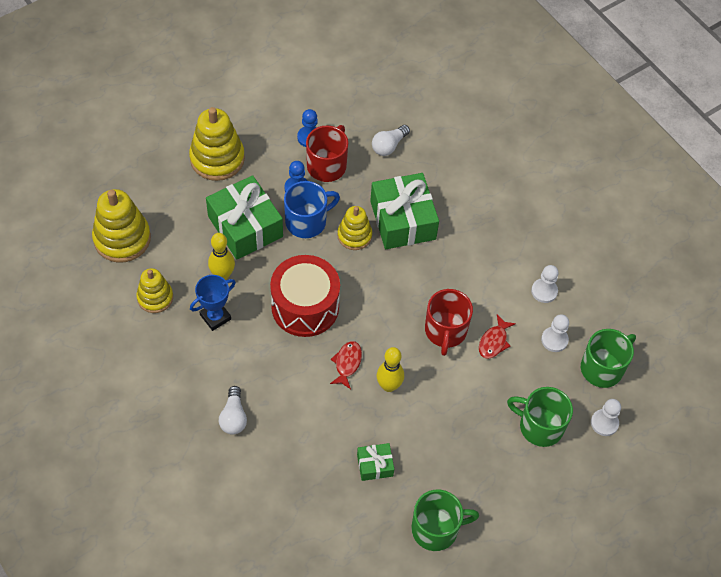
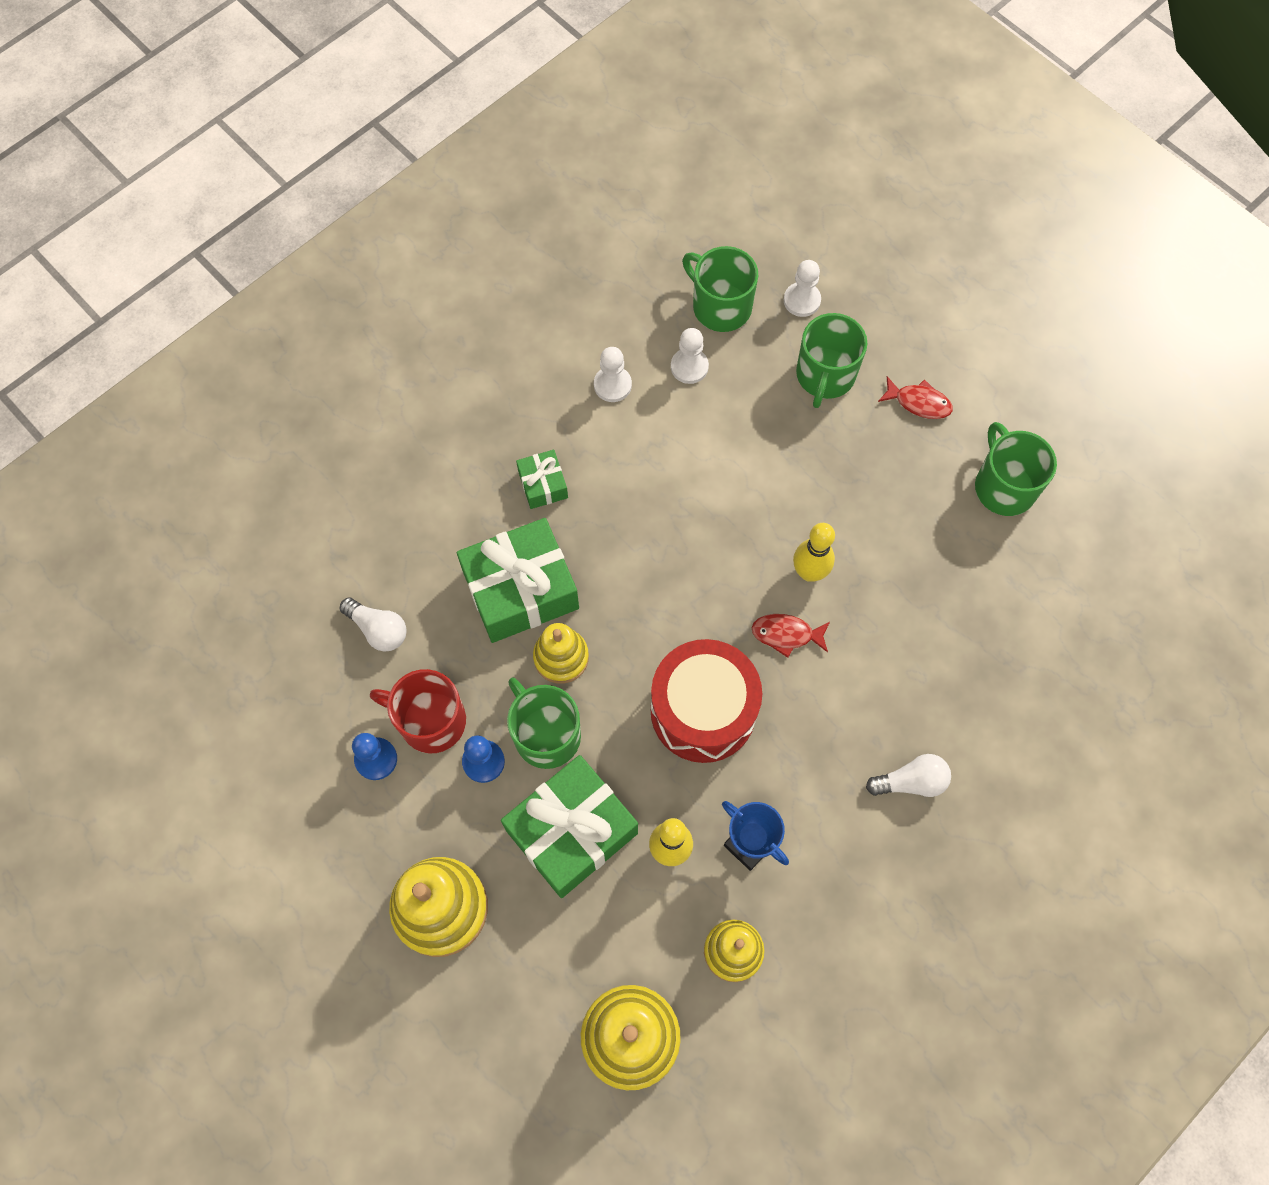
camera: 95 degrees left, 10 degrees up
blue mug [284,181,340,238] -> green mug [507,678,581,769]
green gift [357,443,394,481] -> green gift moved to [516,450,568,509]
red mug [425,289,473,356] -> none
red fish [479,315,516,359] -> red fish moved to [878,376,953,419]

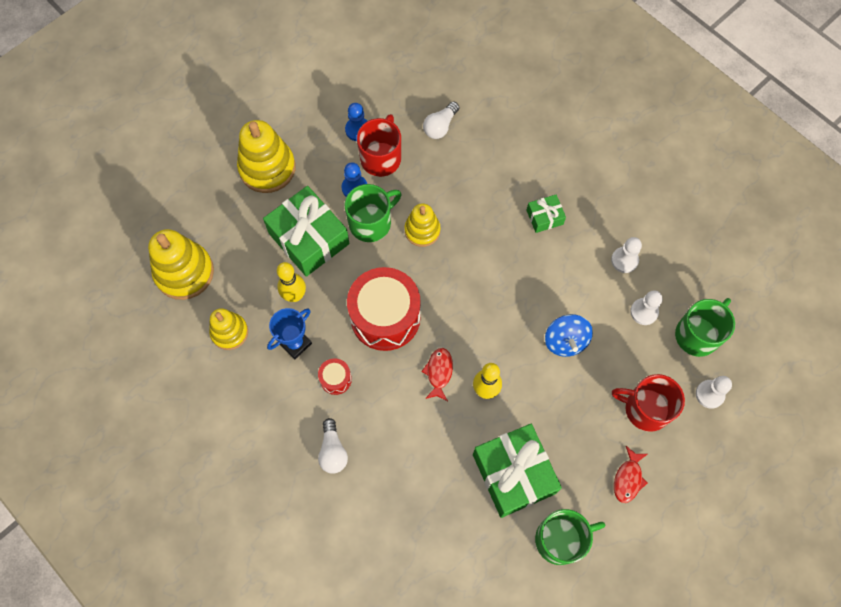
camera: 90 degrees right, 0 degrees up
green gift [457,518,579,643] -> green gift moved to [473,424,562,518]
green mug [796,313,867,408] -> red mug [612,374,685,432]
none -> red drum [318,358,352,395]
none -> blue spinning top [545,314,593,357]

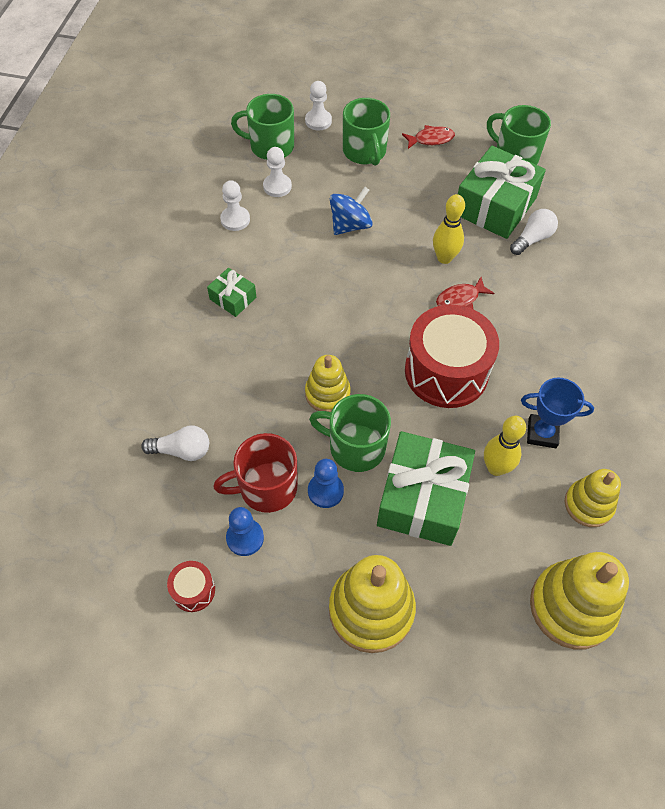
camera: 125 degrees left, 10 degrees down
red drum [318,358,352,395] -> red drum moved to [167,561,215,612]
white light bulb [318,418,348,474] -> white light bulb moved to [510,209,558,255]
red mug [612,374,685,432] -> green mug [343,98,390,166]

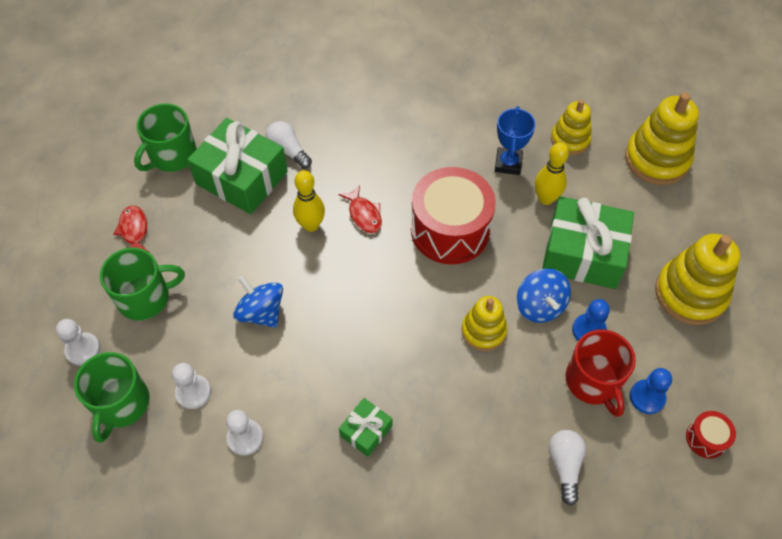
camera: 90 degrees left, 0 degrees up
green mug [309,394,391,472] -> blue spinning top [517,268,571,323]

